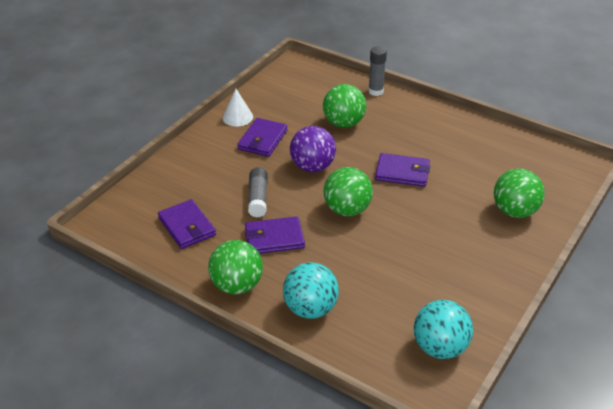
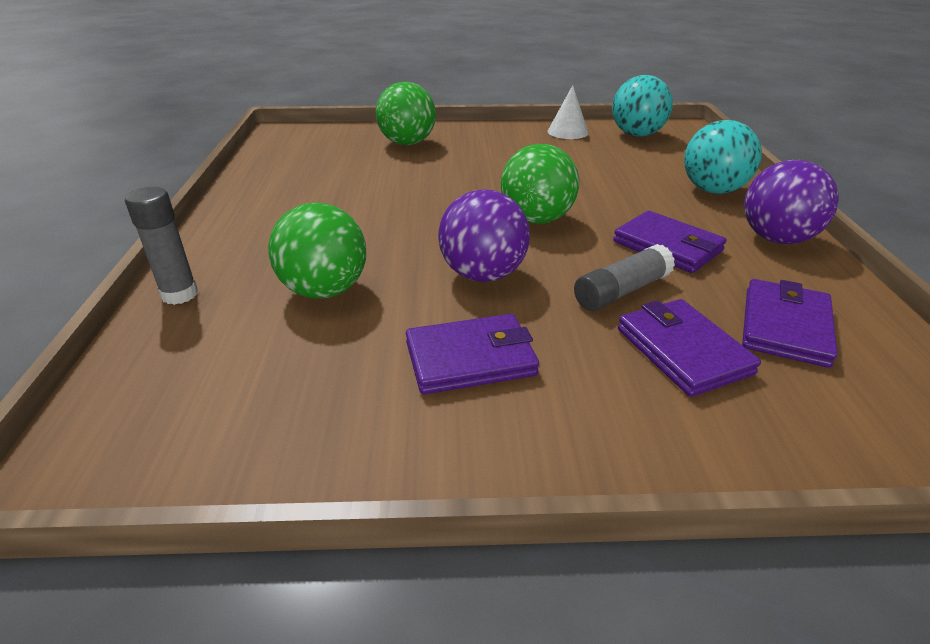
camera: 125 degrees left, 5 degrees down
green ball [208,240,263,294] -> purple ball [744,160,839,244]
white cone [222,89,253,126] -> white cone moved to [548,85,589,139]
purple wallet [375,153,430,187] -> purple wallet moved to [618,299,761,397]

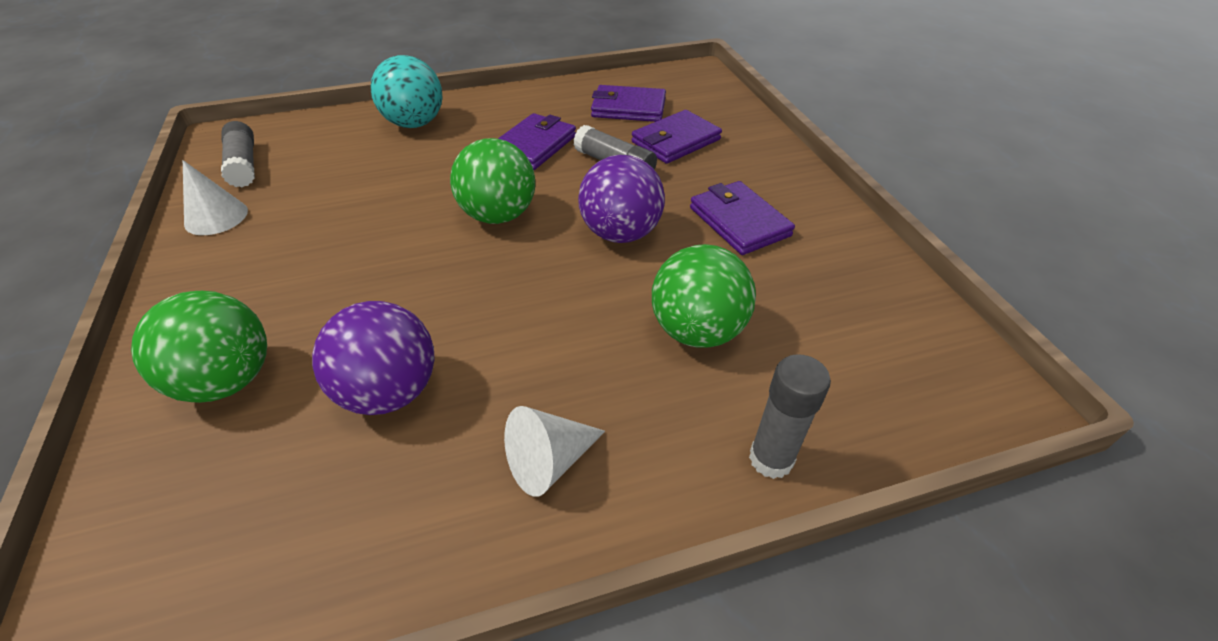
camera: 105 degrees left, 10 degrees up
turquoise ball [612,75,673,136] -> grey glue stick [221,121,255,188]
purple ball [744,160,839,244] -> purple ball moved to [312,301,435,415]
none -> white cone [504,406,605,497]

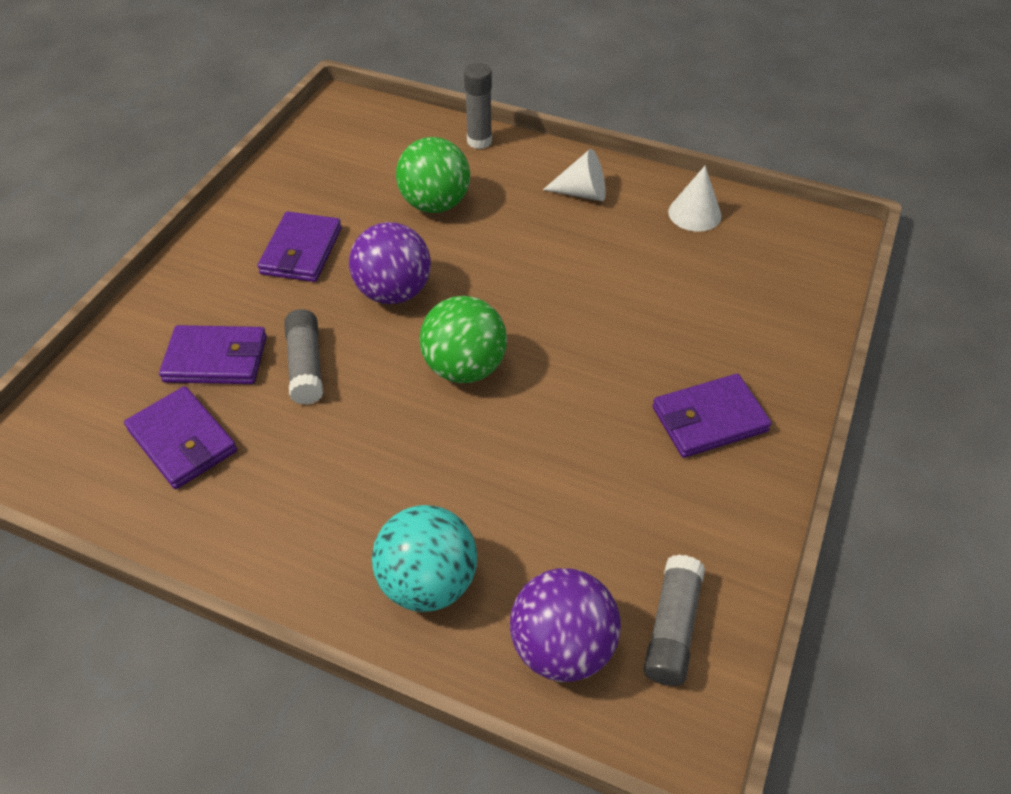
camera: 140 degrees left, 5 degrees up
green ball [131,291,267,403] -> none
white cone [183,160,248,235] -> white cone moved to [668,166,722,232]
purple ball [312,301,435,415] -> purple ball moved to [510,568,621,682]
purple wallet [498,113,576,170] -> purple wallet moved to [652,374,772,458]

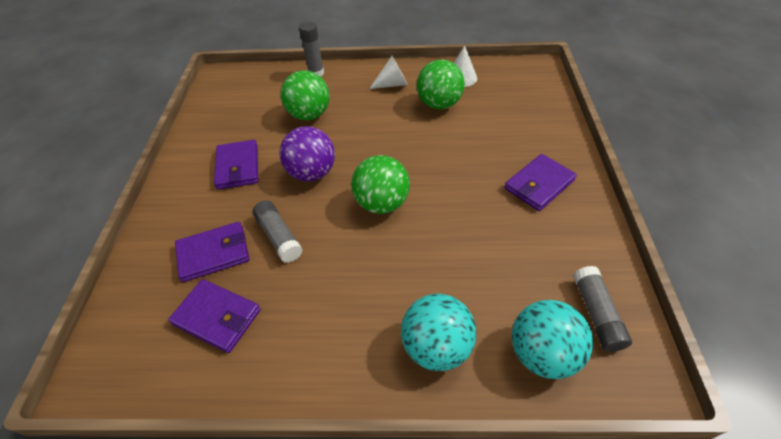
camera: 20 degrees left, 0 degrees up
purple ball [510,568,621,682] -> turquoise ball [512,300,593,379]
none -> green ball [417,60,465,109]

